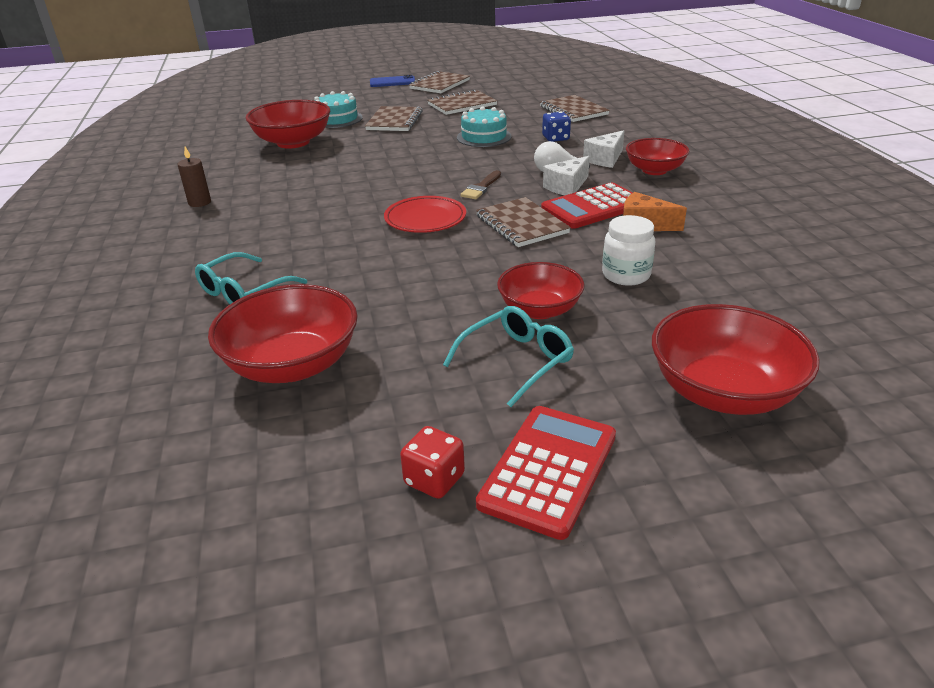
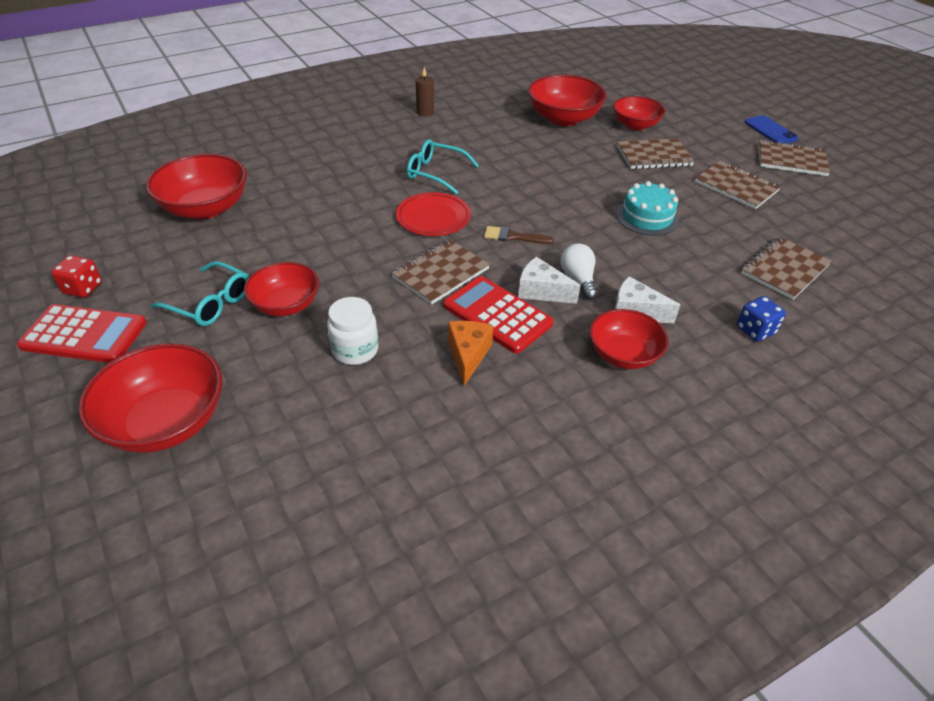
camera: 70 degrees right, 10 degrees up
turquoise glasses [195,252,307,304] -> turquoise glasses moved to [407,140,479,194]
turquoise cake [314,91,363,128] -> red bowl [613,96,665,130]
blue dice [542,112,571,142] -> blue dice moved to [737,296,786,342]

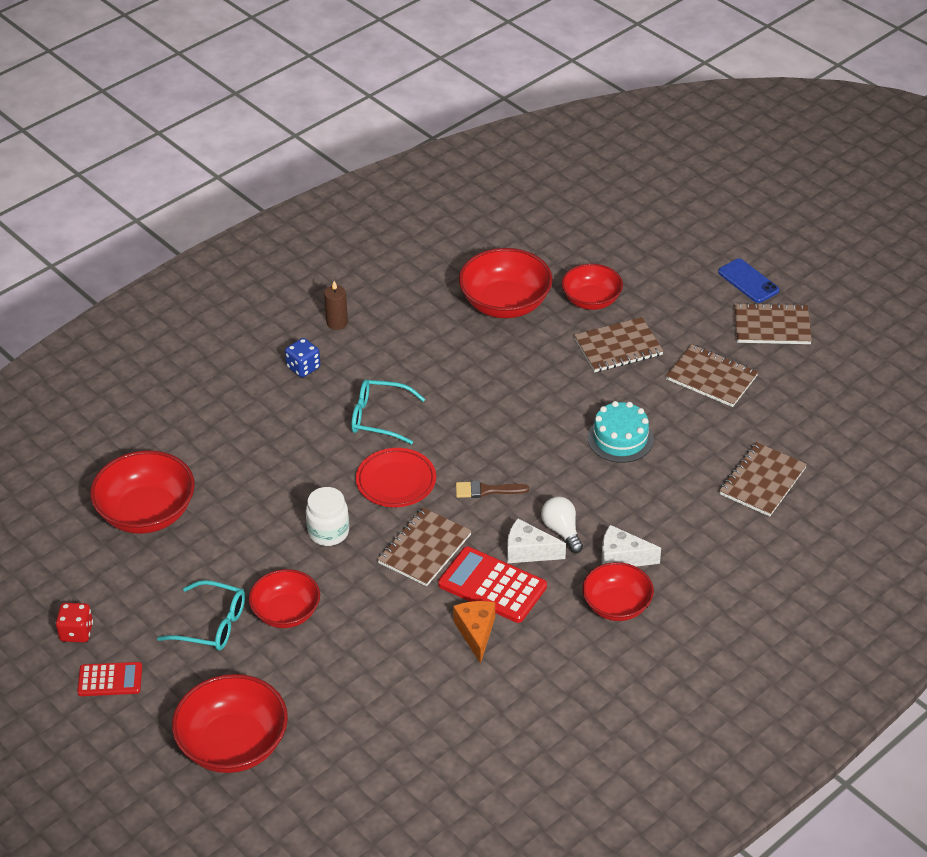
camera: 10 degrees left, 0 degrees up
red calculator [17,304,147,363] -> red calculator [77,662,142,696], size x0.62
white jar [327,297,378,365] -> white jar moved to [306,487,349,546]
blue dice [737,296,786,342] -> blue dice moved to [285,338,320,377]

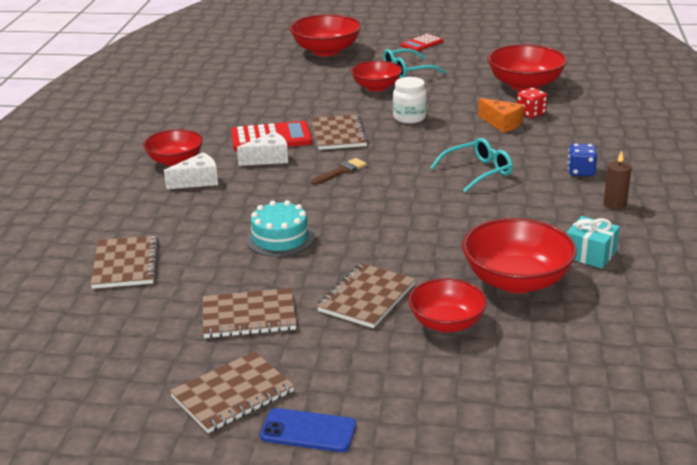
camera: 140 degrees right, 15 degrees down
red dice [56,603,93,642] -> red dice moved to [517,88,547,118]
red plate [356,448,436,507] -> none
orange cheese [453,601,495,664] -> orange cheese moved to [478,98,524,133]
white light bulb [541,496,583,553] -> none
none -> turquoise gift [566,216,620,268]

